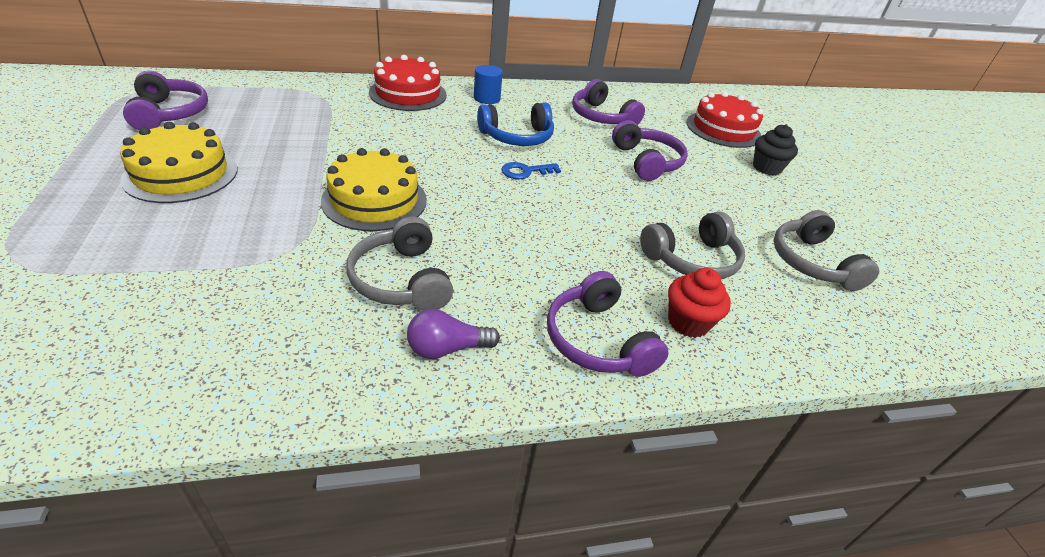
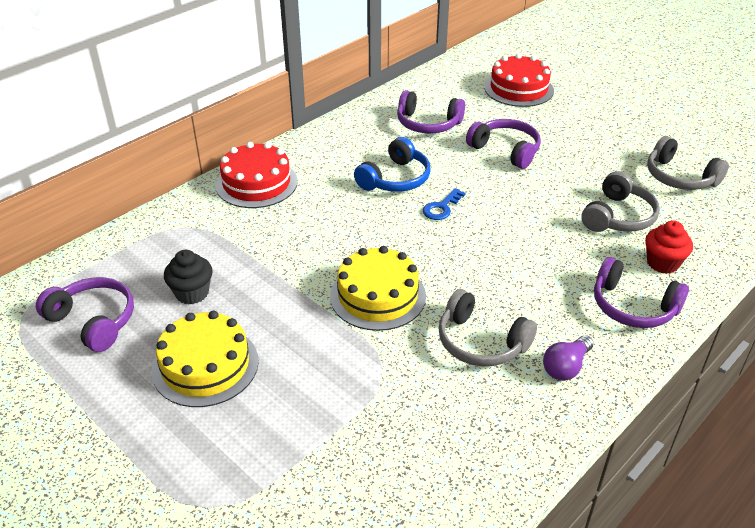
camera: 30 degrees left, 0 degrees up
blue cylinder [474,65,503,104] -> none
black cupcake [753,124,798,175] -> black cupcake moved to [164,250,213,304]

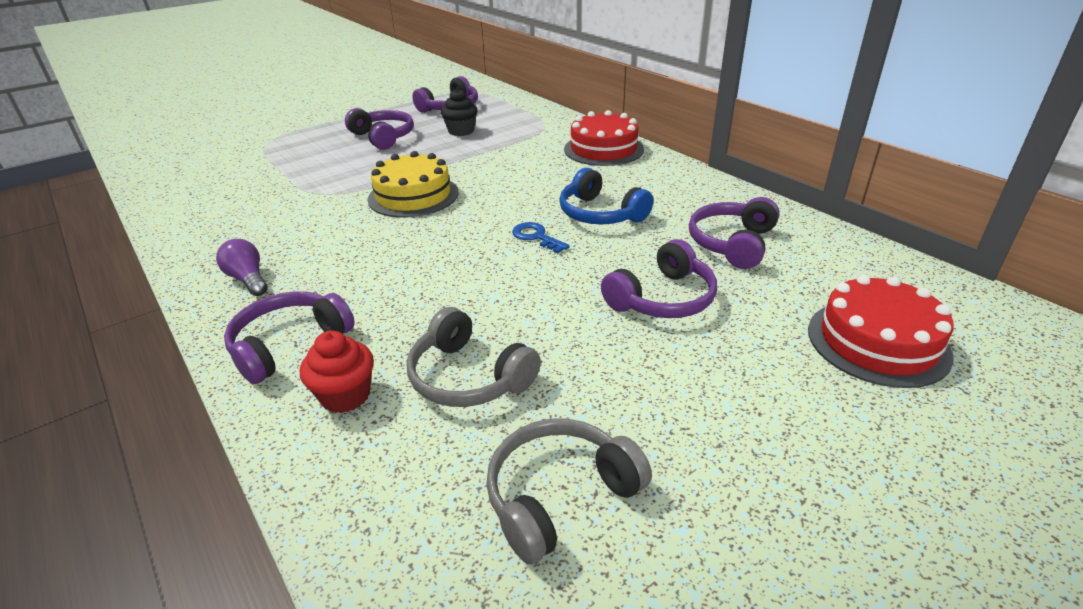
camera: 100 degrees right, 5 degrees down
yellow cake [152,311,259,407] -> purple headphones [345,108,414,150]
grey headphones [438,289,537,366] -> none

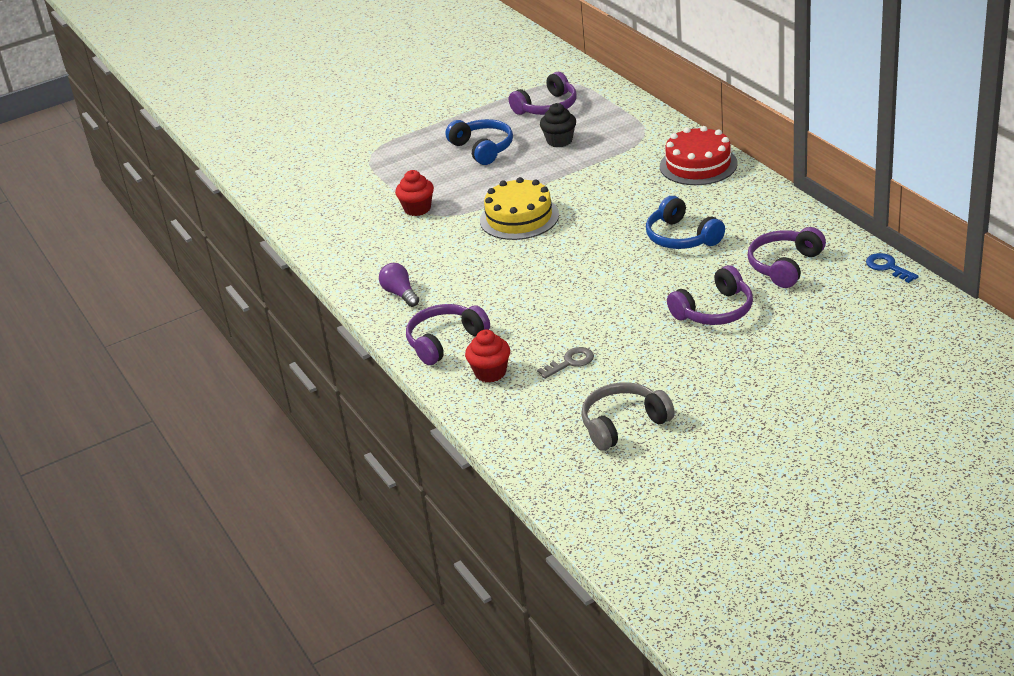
camera: 10 degrees right, 0 degrees up
purple headphones [345,108,414,150] -> blue headphones [445,119,513,165]
grey headphones [407,307,541,407] -> grey key [537,347,594,379]
blue key [512,222,570,254] -> blue key moved to [866,253,919,283]
red cake [808,275,954,388] -> none
none -> red cupcake [395,170,434,216]

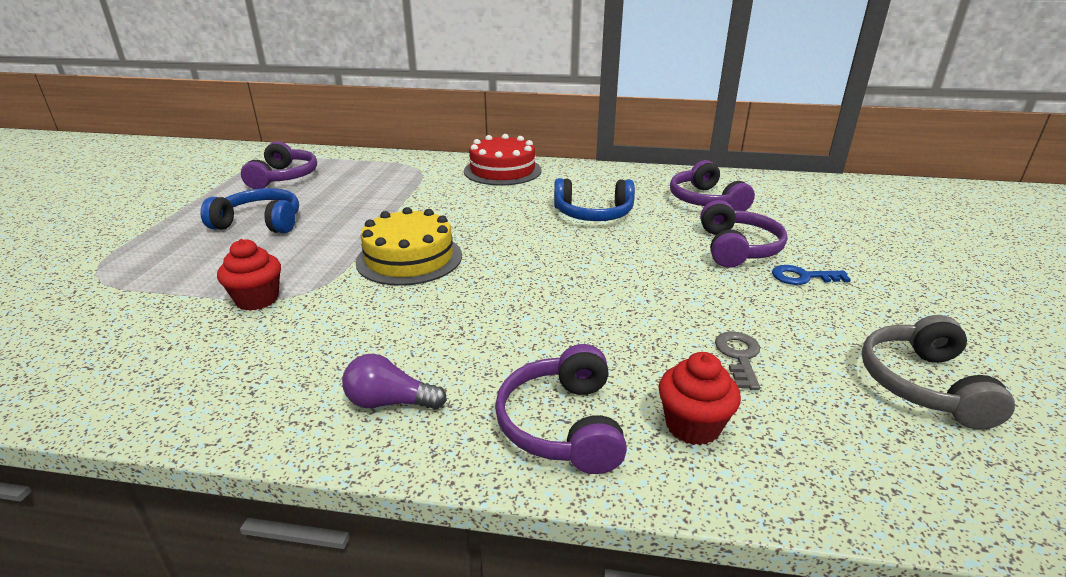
camera: 55 degrees left, 5 degrees down
black cupcake [540,103,576,147] -> none
blue key [866,253,919,283] -> blue key moved to [772,265,851,285]

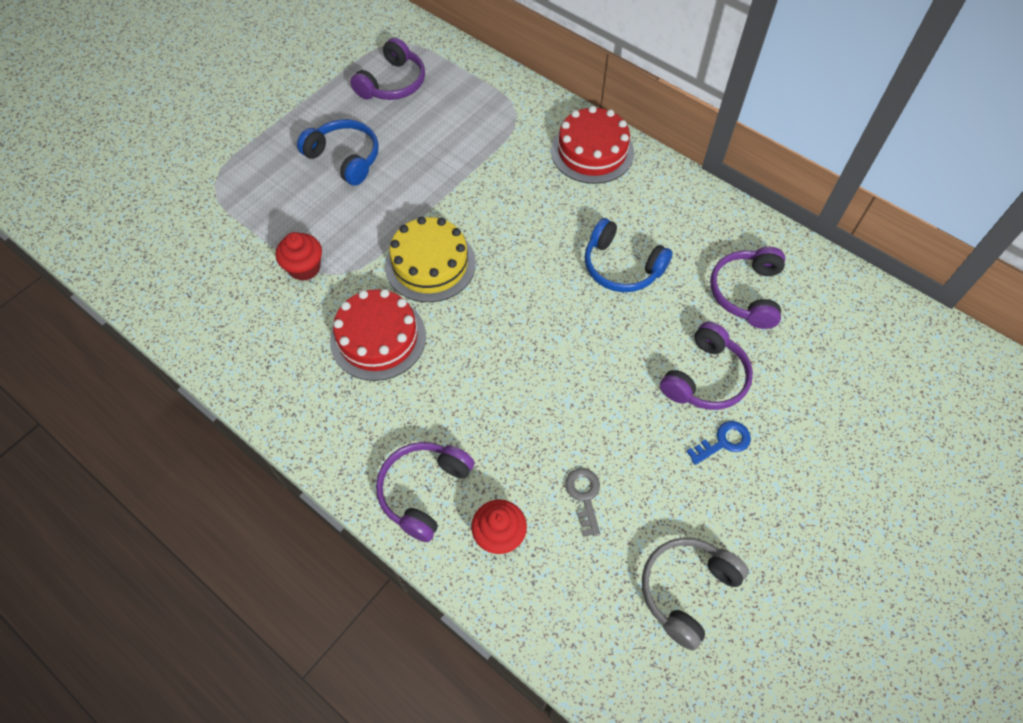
camera: 30 degrees right, 30 degrees up
purple light bulb [342,354,447,410] -> none
grey key [715,331,760,390] -> grey key turned 45 degrees counterclockwise [565,468,600,537]
blue key [772,265,851,285] -> blue key turned 120 degrees clockwise [686,421,751,465]
none -> red cake [330,289,426,381]

